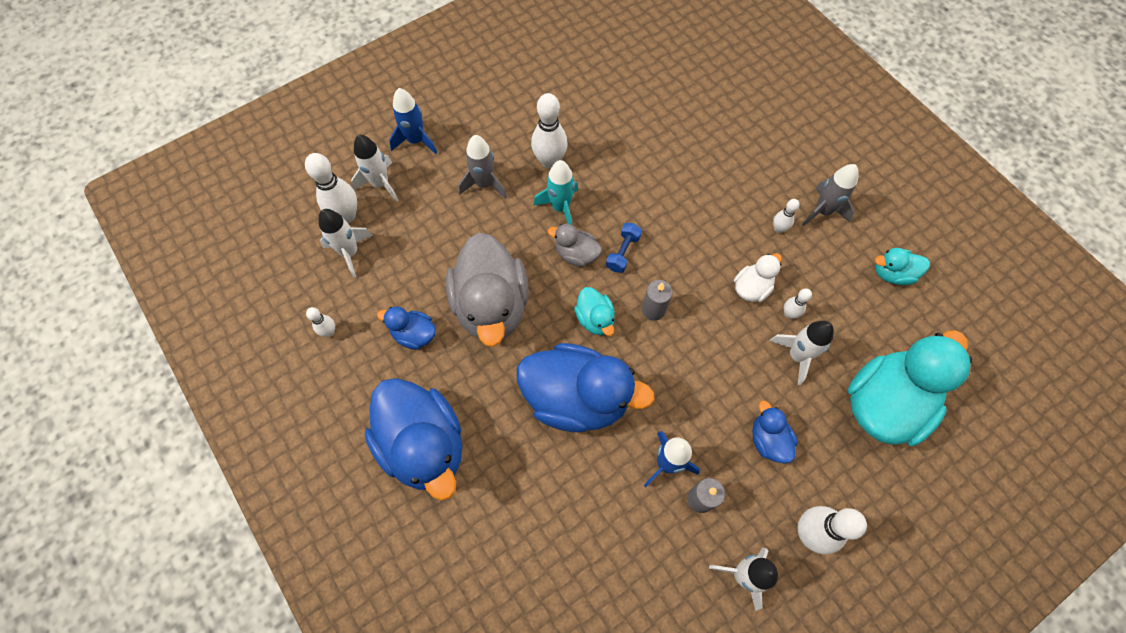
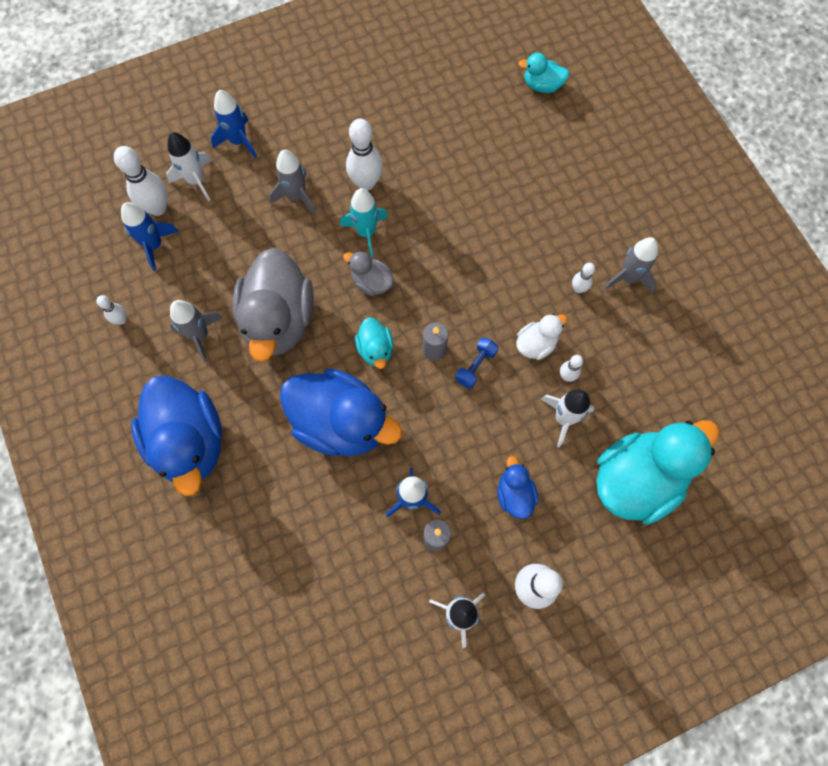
camera: 10 degrees right, 5 degrees up
white rocket [319,209,373,278] -> blue rocket [121,202,179,271]
blue duck [377,306,436,350] -> grey rocket [170,300,223,363]
blue dumbbell [606,223,642,273] -> blue dumbbell moved to [455,337,498,389]
turquoise duck [875,248,930,285] -> turquoise duck moved to [518,53,569,93]

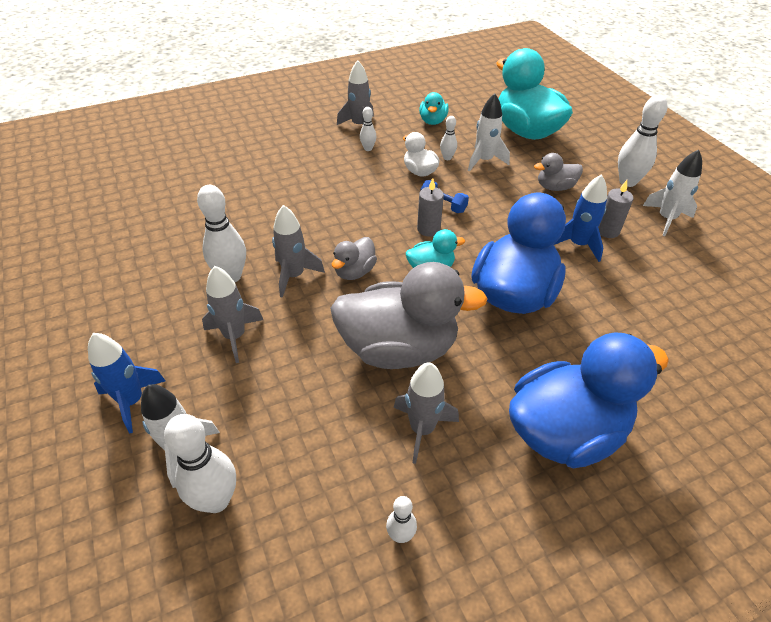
camera: 90 degrees left, 25 degrees down
blue rocket [121,202,179,271] -> none
turquoise rocket [340,188,388,257] -> grey rocket [272,205,325,298]
blue duck [497,456,538,519] -> grey duck [534,153,583,191]
turquoise duck [518,53,569,93] -> turquoise duck moved to [419,92,449,125]

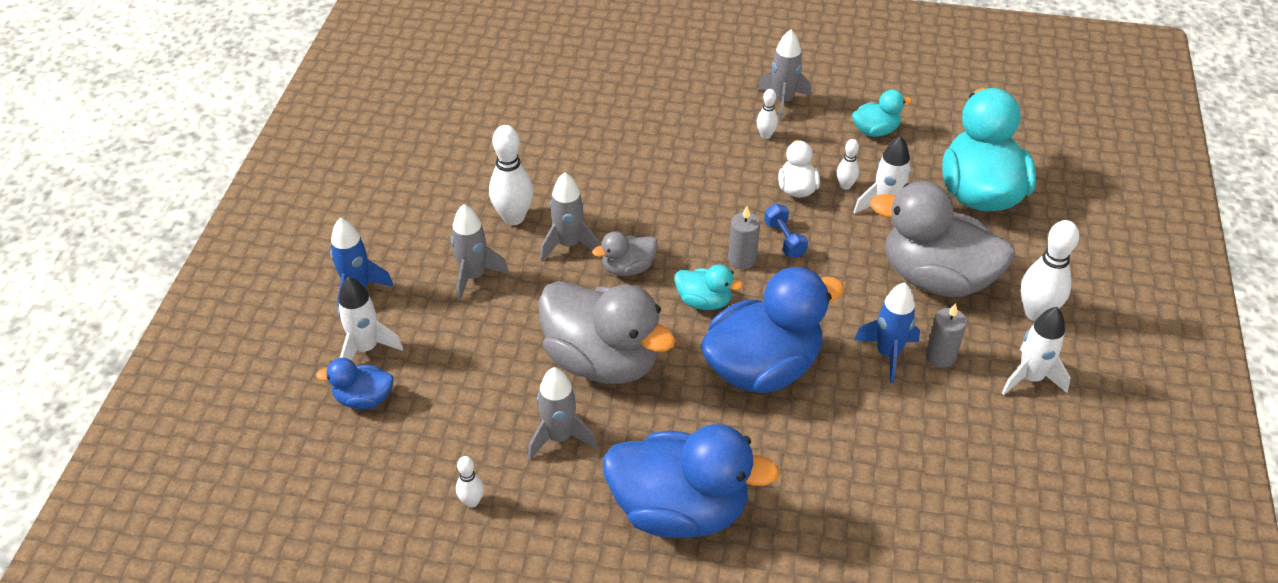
camera: 35 degrees right, 0 degrees up
white bowling pin [164,414,236,513] -> blue duck [316,358,394,410]
turquoise duck [419,92,449,125] -> turquoise duck turned 150 degrees counterclockwise [852,89,912,137]
grey duck [534,153,583,191] -> grey duck [870,181,1016,297], size x2.13

